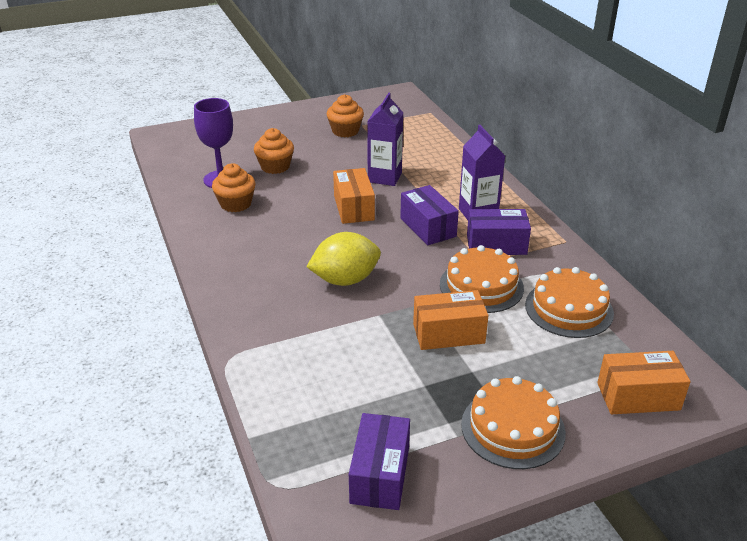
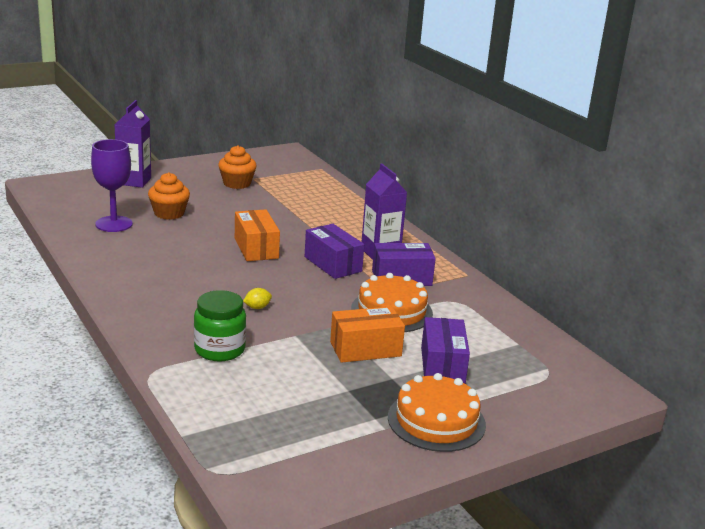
camera: 10 degrees left, 10 degrees down
orange cupcake [212,163,255,212] -> none
yellow lemon [307,232,381,286] -> yellow lemon [243,288,272,309], size x0.40
purple box [349,413,410,510] -> purple box moved to [421,317,470,384]
purple carton [367,93,403,186] -> purple carton moved to [115,100,151,188]
orange cake [525,267,614,338] -> none
orange box [597,351,691,414] -> none
none -> green jar [194,290,246,361]

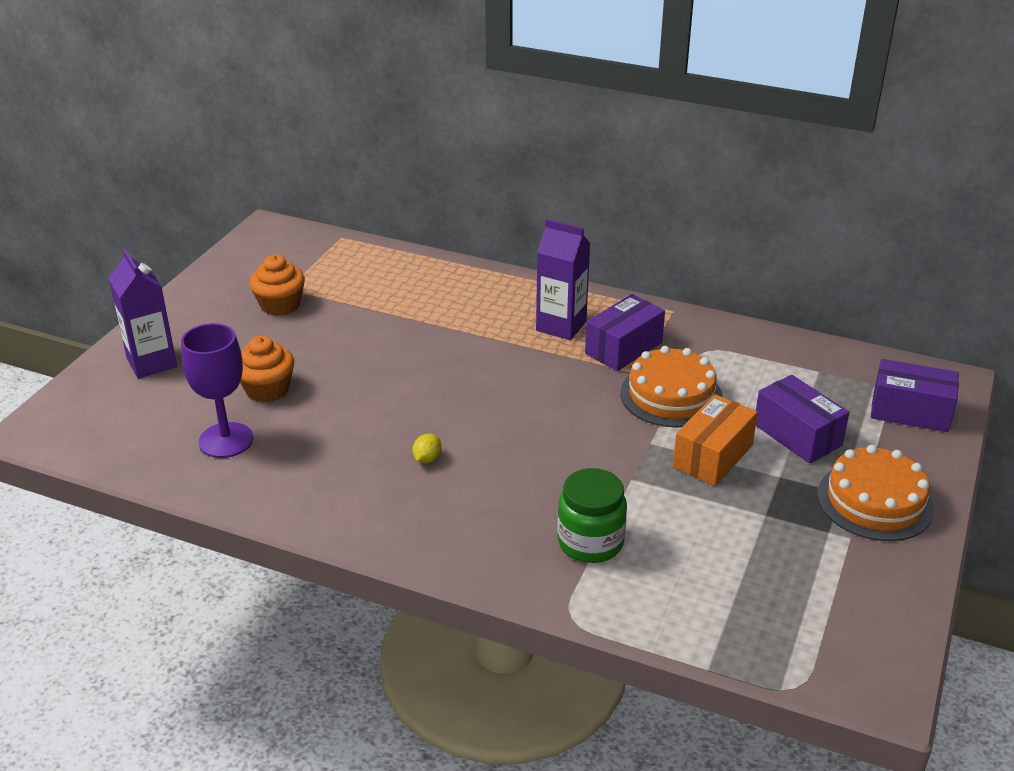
camera: 35 degrees left, 10 degrees up
orange box [235,209,280,261] -> none
yellow lemon [243,288,272,309] -> yellow lemon moved to [412,434,442,463]
purple box [305,224,364,279] -> purple box moved to [871,359,959,432]

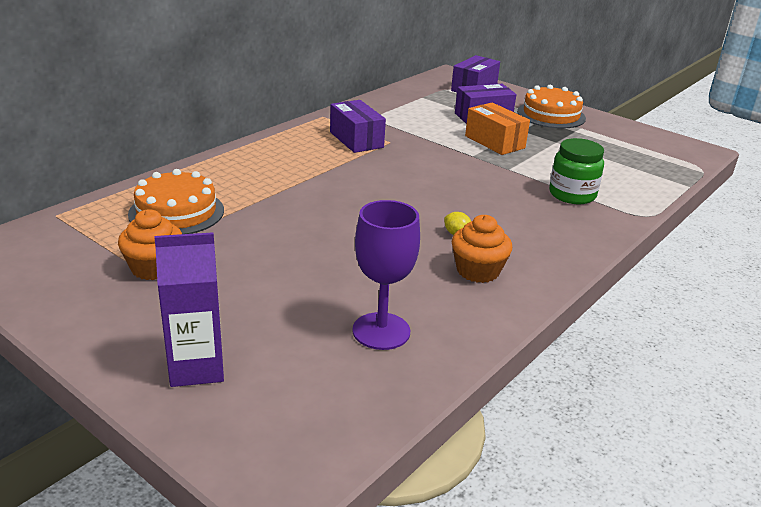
camera: 75 degrees left, 5 degrees down
orange cupcake [240,336,294,402] -> orange cupcake moved to [452,215,512,283]
purple carton [536,219,591,340] -> none
orange cake [620,346,723,428] -> orange cake moved to [128,169,224,234]

